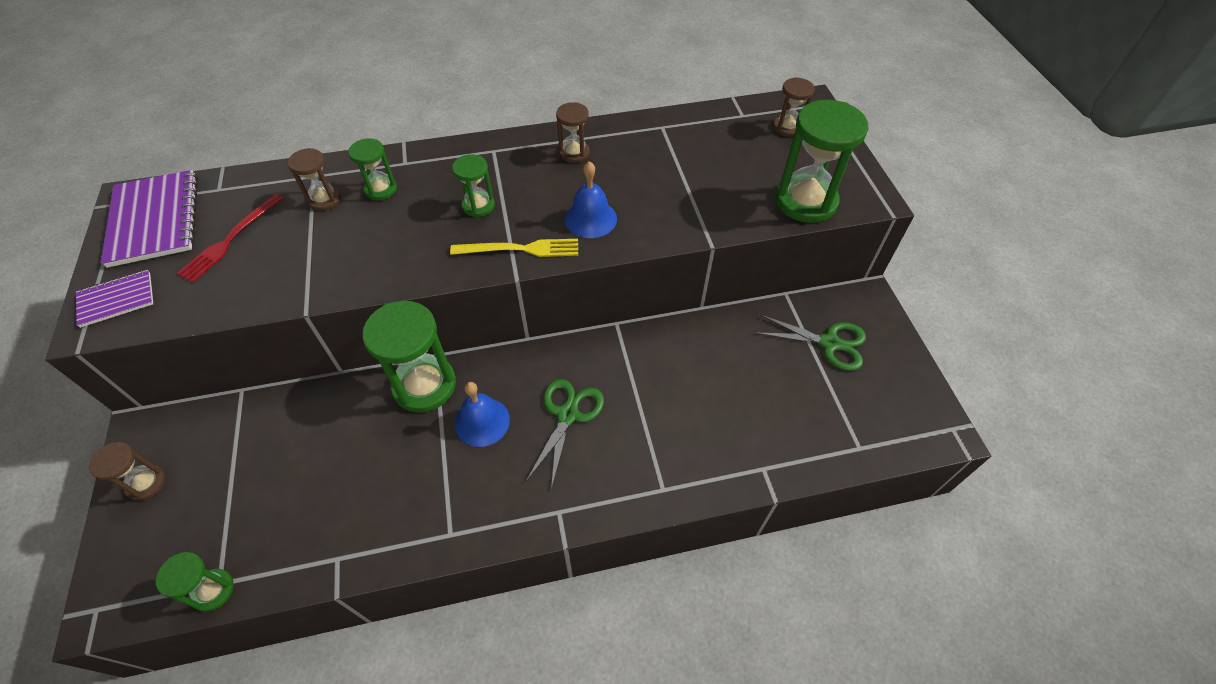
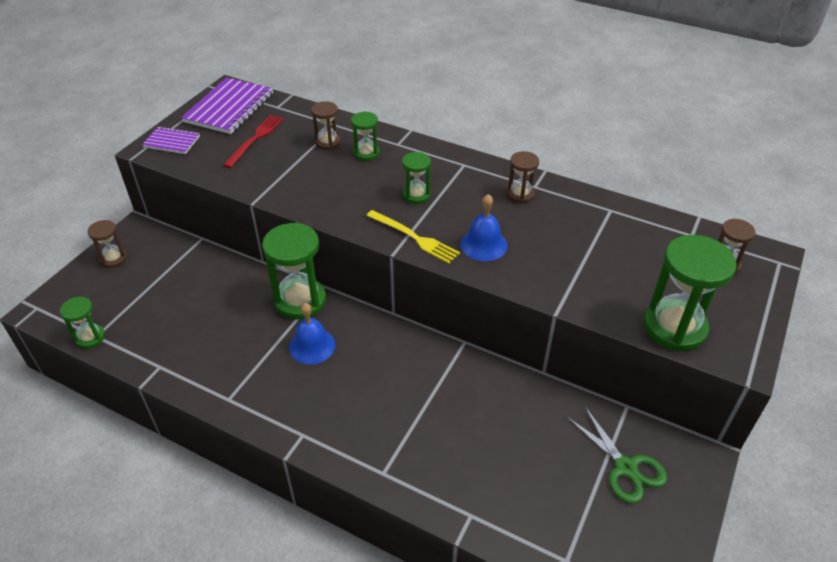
camera: 40 degrees right, 10 degrees down
red fork [177,194,283,283] -> red fork turned 135 degrees clockwise [223,115,284,168]
green scissors [526,379,604,489] -> none

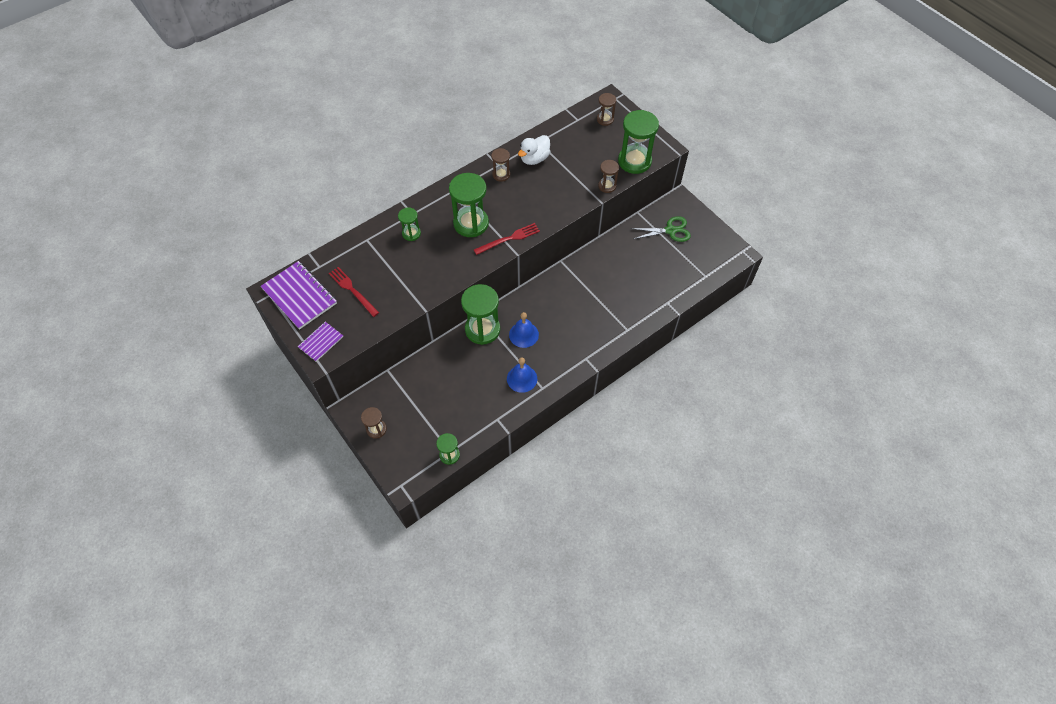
camera: 65 degrees left, 15 degrees up
brown hourglass [311,101,341,150] -> brown hourglass moved to [598,160,619,193]
yellow fork [366,210,460,264] -> red fork [474,223,540,255]
green hourglass [402,152,431,204] -> green hourglass [449,173,489,237], size x1.89
blue bell [461,194,508,261] -> blue bell moved to [507,358,537,393]
none -> white duck [518,135,551,165]

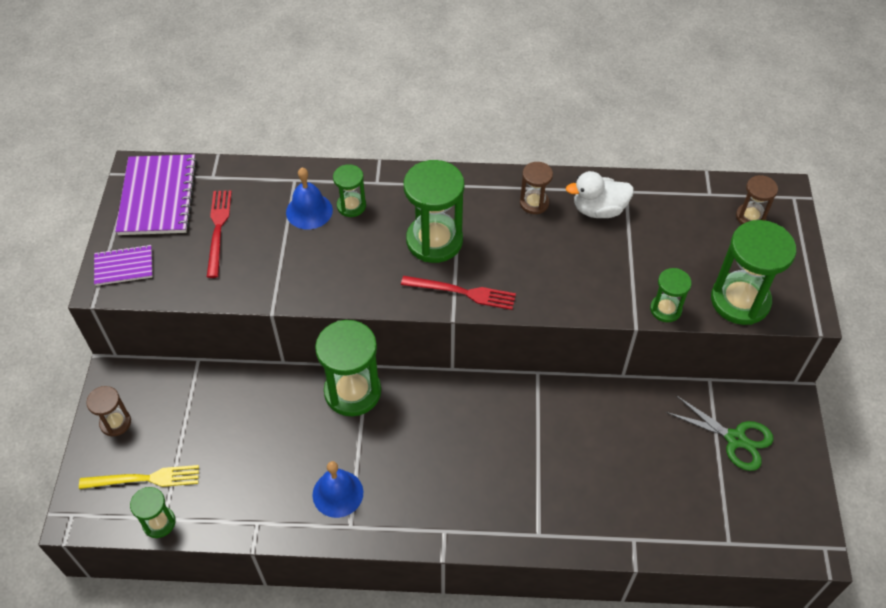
camera: 40 degrees right, 5 degrees down
blue bell [509,312,539,348] -> blue bell moved to [286,168,333,229]
brown hourglass [598,160,619,193] -> green hourglass [650,268,692,322]
none -> yellow fork [79,465,199,489]

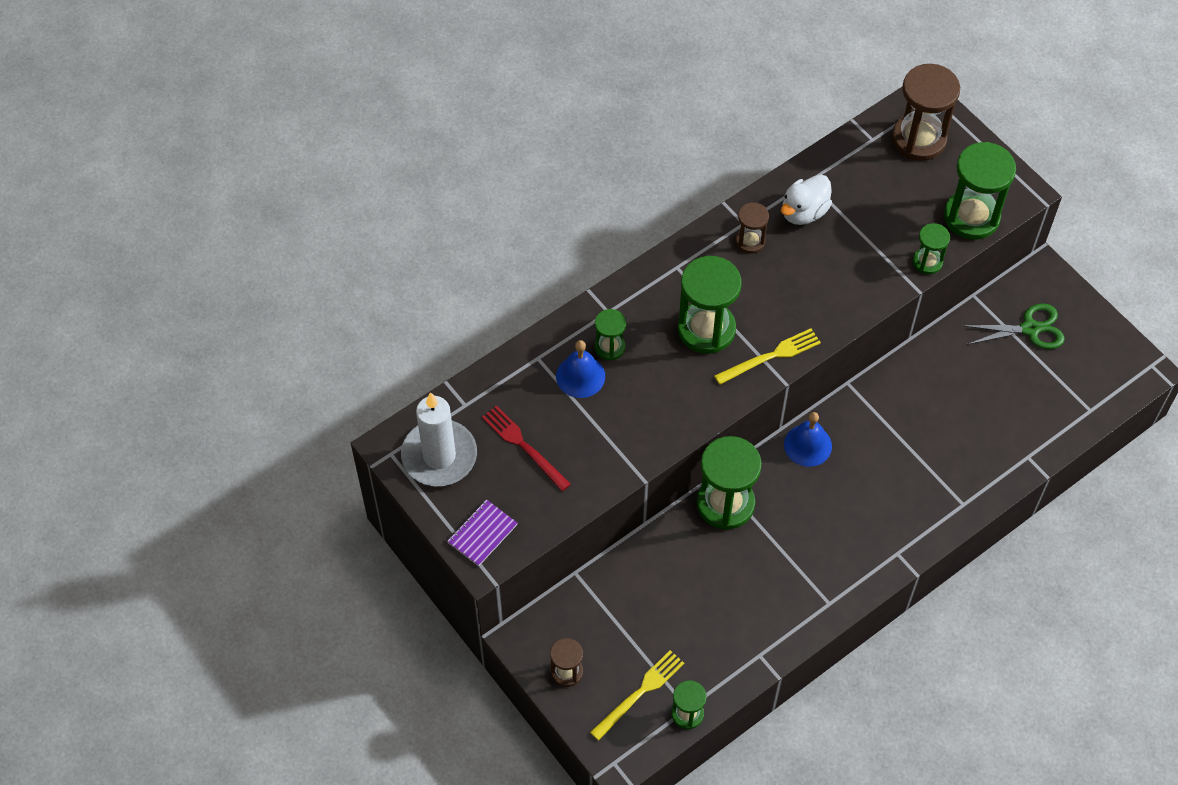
camera: 40 degrees left, 5 degrees up
purple notebook [115,154,197,235] -> white candle [401,392,477,486]
blue bell [313,461,363,518] -> blue bell moved to [784,412,832,467]
red fork [401,276,516,310] -> yellow fork [714,328,821,385]
brown hourglass [736,175,778,224] -> brown hourglass [892,64,960,161], size x1.89

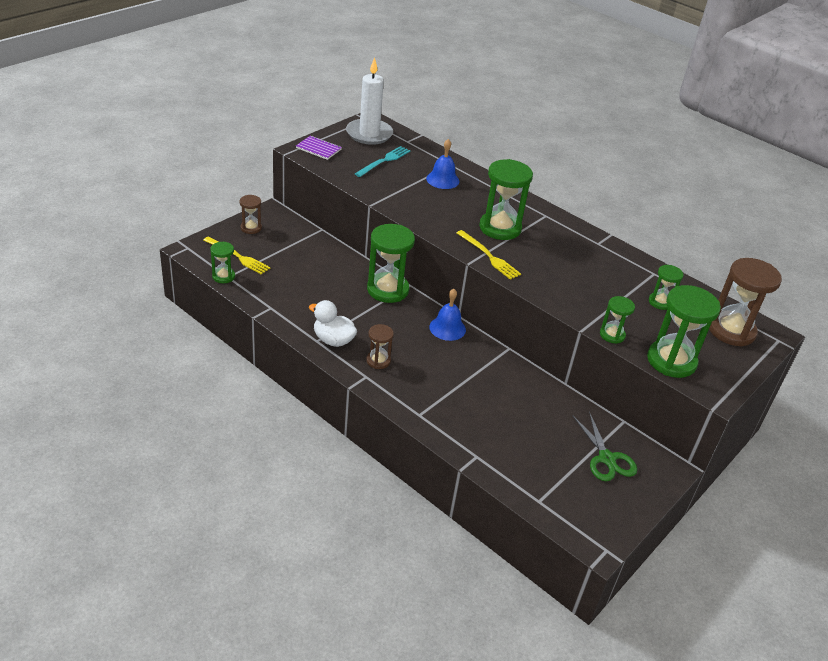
camera: 75 degrees right, 20 degrees down
red fork [482,405,571,491] -> turquoise fork [355,146,410,177]
green hourglass [595,309,626,360] -> green hourglass moved to [649,265,684,310]
brown hourglass [735,202,769,254] -> brown hourglass moved to [366,324,394,369]
white duck [781,174,832,225] -> white duck moved to [309,300,357,347]

